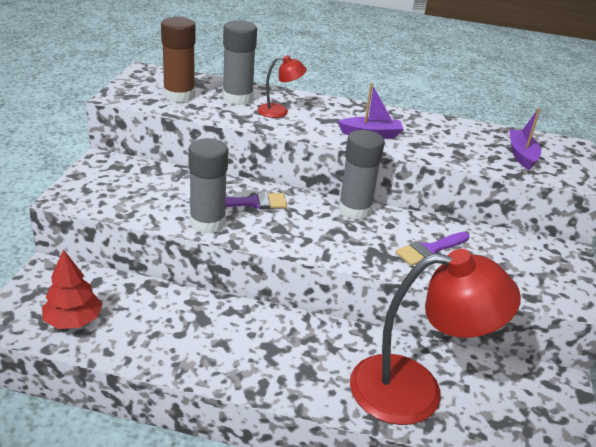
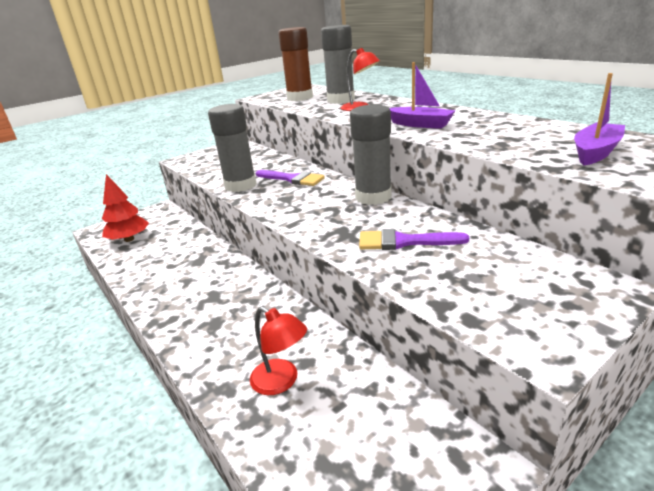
camera: 45 degrees right, 5 degrees down
red lamp [350,249,521,425] -> red lamp [250,306,307,395], size x0.44

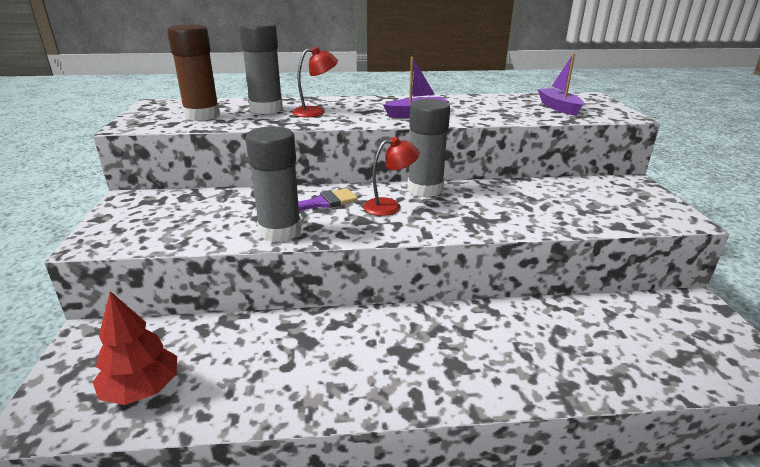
camera: 60 degrees left, 0 degrees up
red lamp [250,306,307,395] -> red lamp moved to [363,137,420,216]
purple brush [359,229,469,250] -> none

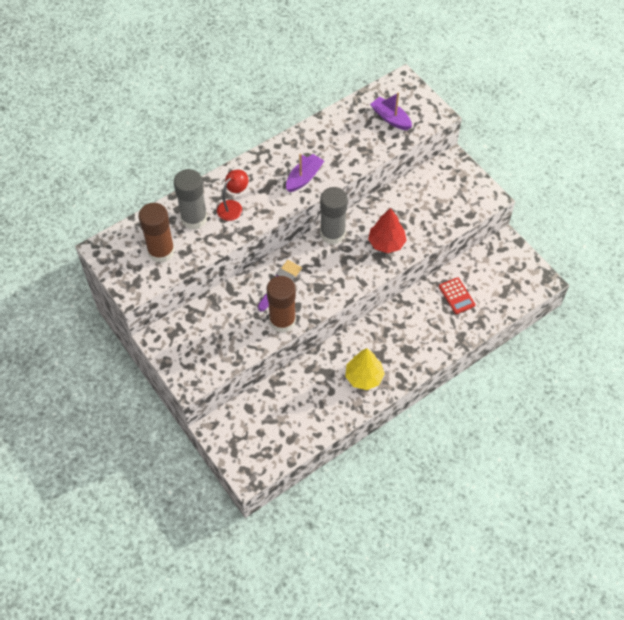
camera: 30 degrees left, 30 degrees up
red tree [92,291,177,405] -> red tree moved to [368,208,407,253]
grey glue stick [245,126,301,242] -> brown glue stick [266,276,296,333]
red lamp [363,137,420,216] -> none
none -> yellow tree [345,348,385,390]
none -> red calculator [439,277,476,314]

